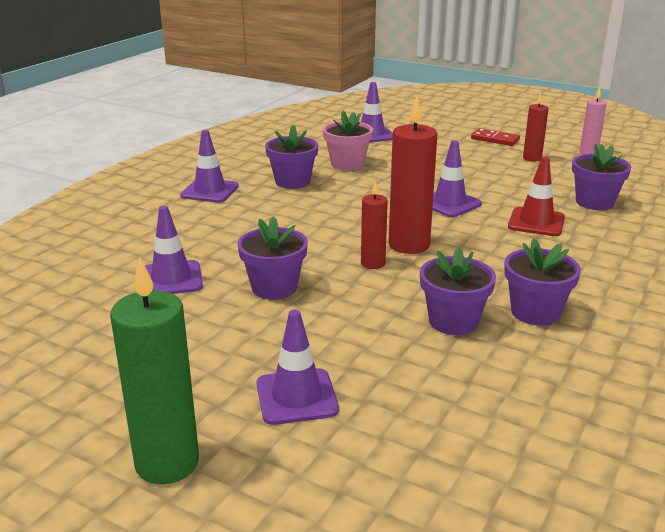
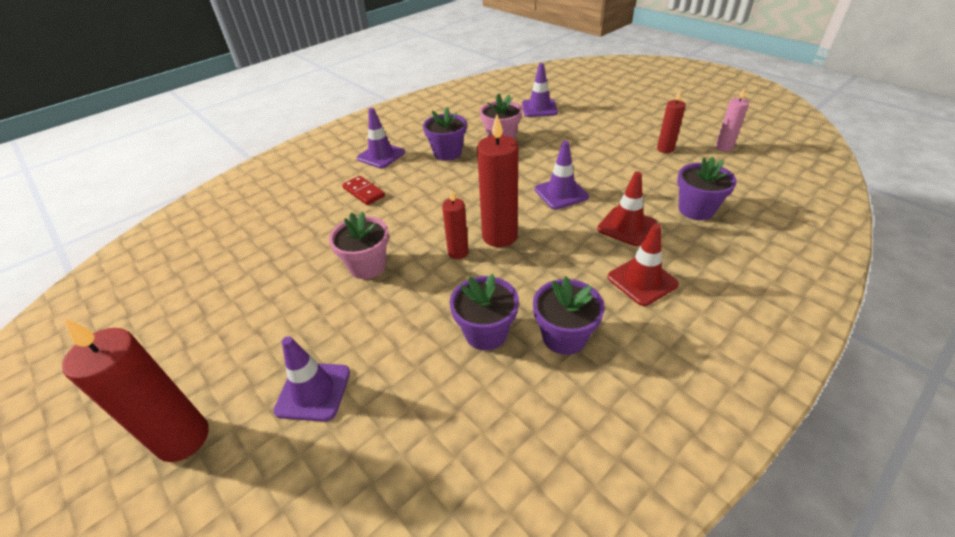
camera: 20 degrees right, 15 degrees up
green candle [110,258,199,484] -> red candle [62,319,209,462]
purple traffic cone [145,206,203,294] -> none
purple flower pot [237,216,308,299] -> pink flower pot [329,211,389,279]
red domino [471,128,520,146] -> red domino moved to [342,176,385,205]
none -> red traffic cone [608,224,679,306]

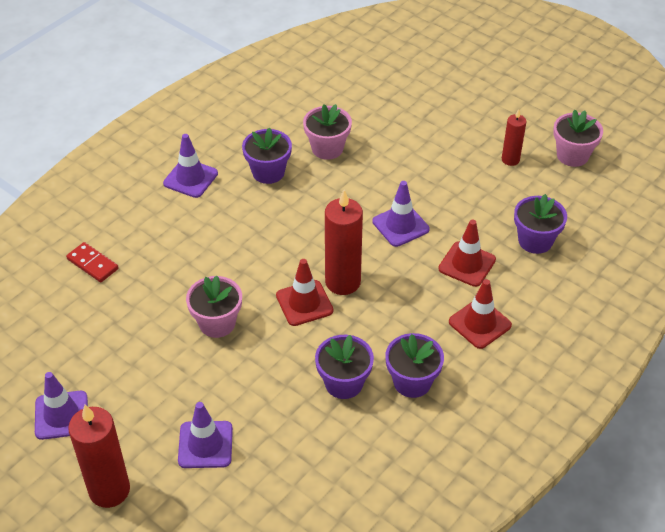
camera: 10 degrees left, 5 degrees up
red domino [342,176,385,205] -> red domino moved to [66,242,119,283]
red candle [442,190,469,259] -> red traffic cone [276,259,333,326]
purple traffic cone [522,63,558,117] -> purple traffic cone moved to [35,372,88,440]
pink candle [715,88,749,151] -> pink flower pot [553,110,603,167]

